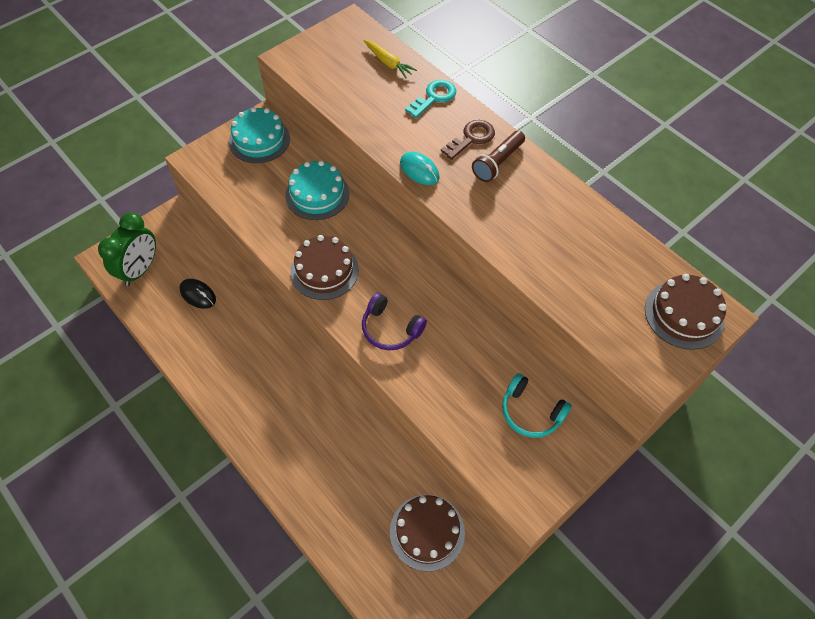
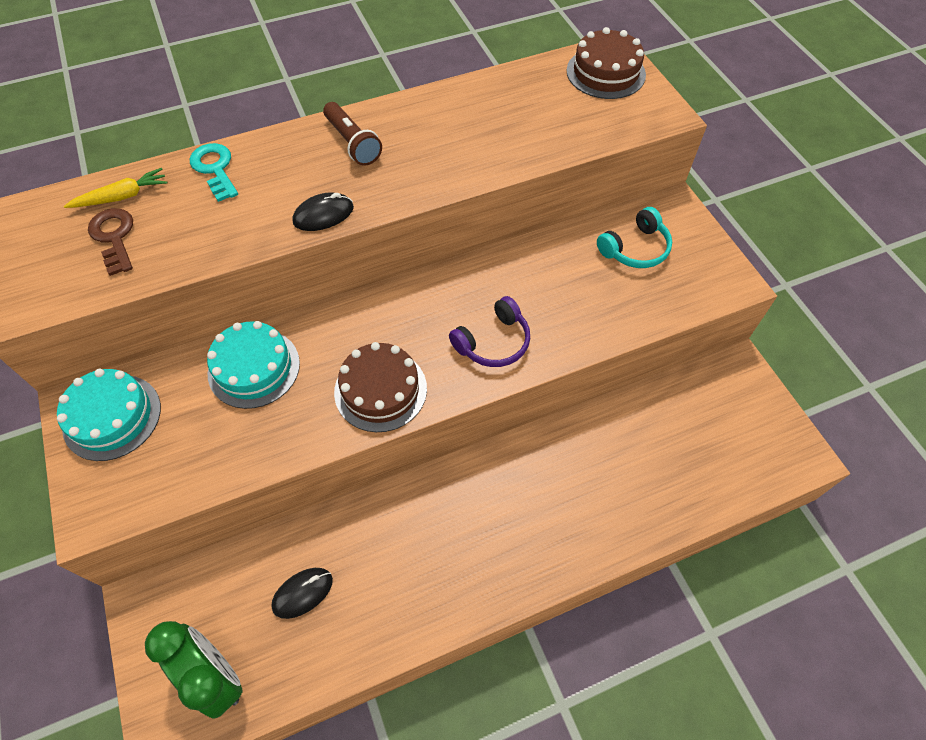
camera: 70 degrees left, 0 degrees up
brown cake [390,495,465,572] -> none
turquoise mouse [400,152,440,185] -> black mouse [293,192,354,231]
brown key [441,120,495,160] -> brown key moved to [88,208,133,276]

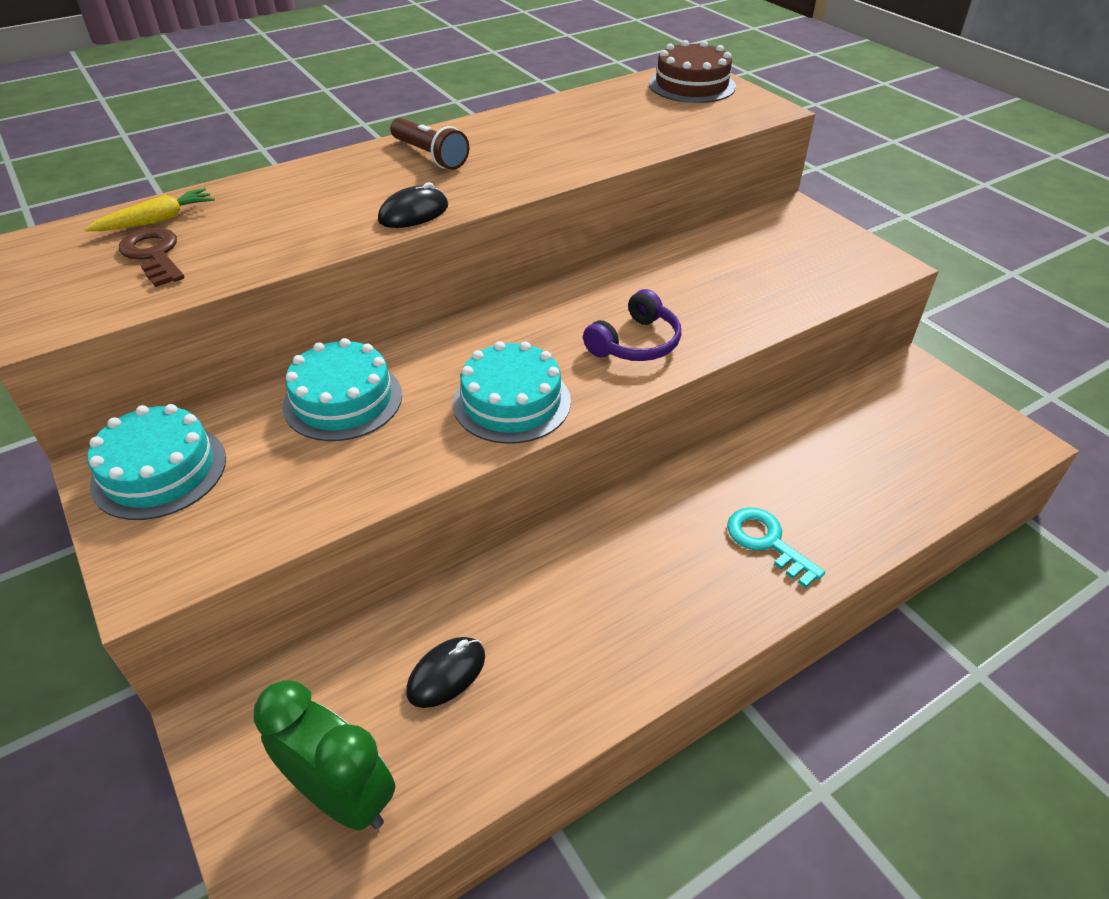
camera: 10 degrees left, 15 degrees down
turquoise key [190,143,238,202] -> turquoise key moved to [727,507,825,588]
brown cake [334,342,427,432] -> turquoise cake [453,341,571,444]
turquoise headphones [597,207,672,268] -> none

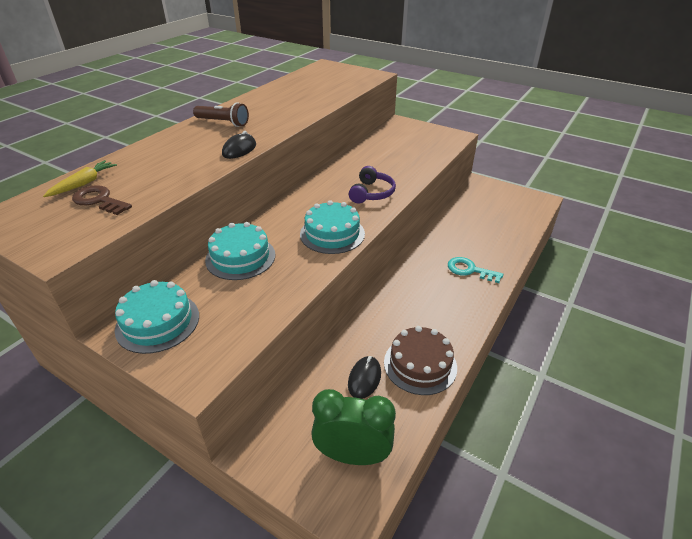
camera: 25 degrees left, 5 degrees down
brown cake [649,40,736,103] -> brown cake moved to [384,326,457,395]

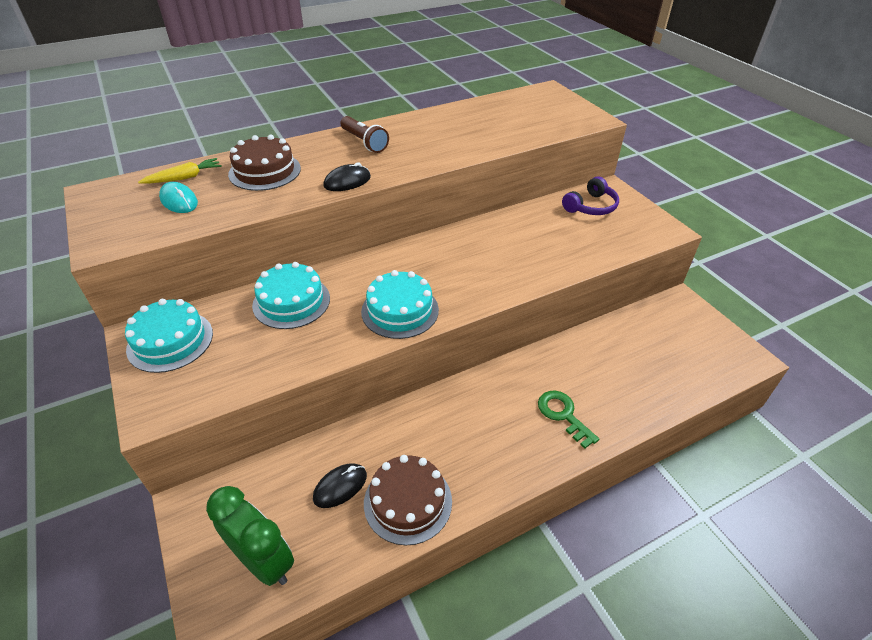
camera: 30 degrees right, 5 degrees up
brown key [72,185,132,215] -> turquoise mouse [159,182,198,213]
purple headphones [349,166,396,203] -> purple headphones moved to [562,176,619,215]
turquoise key [448,257,503,283] -> green key [538,390,599,449]
none -> brown cake [228,135,301,191]

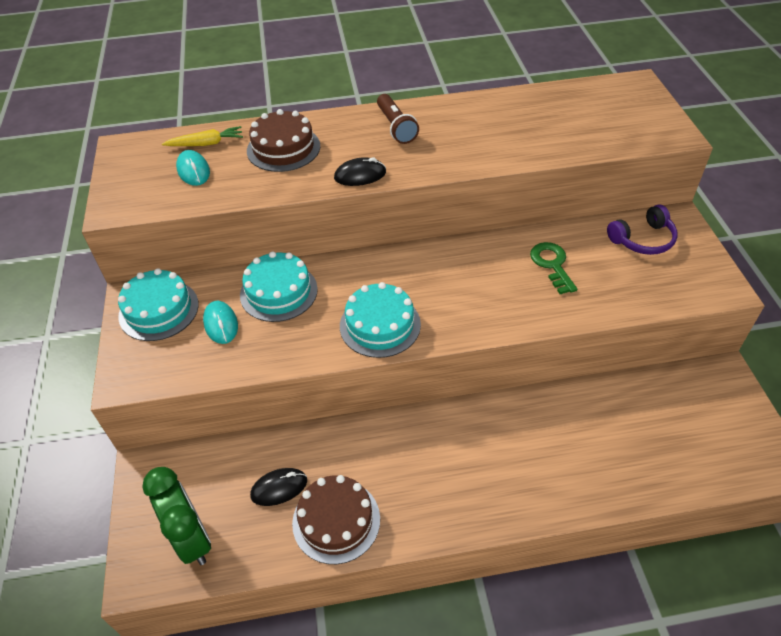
camera: 20 degrees right, 5 degrees up
green key [538,390,599,449] -> green key moved to [530,242,577,294]
none -> turquoise mouse [203,301,238,344]

